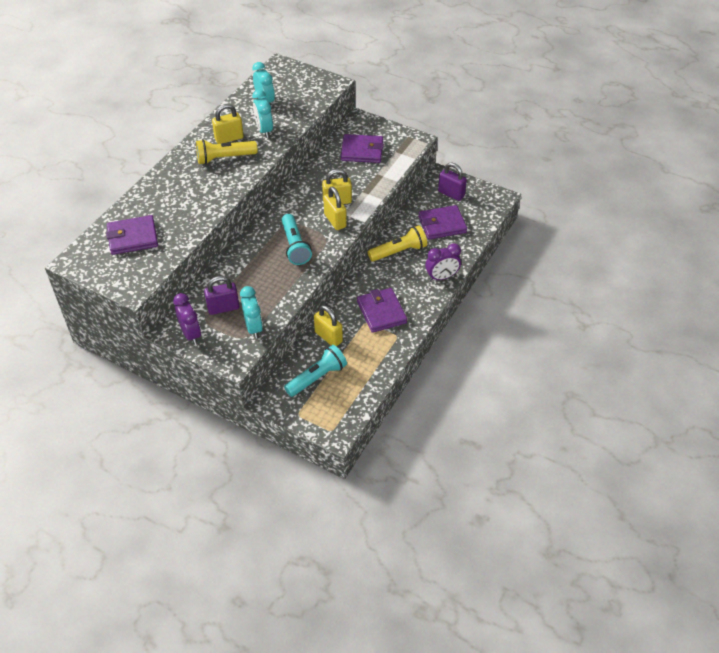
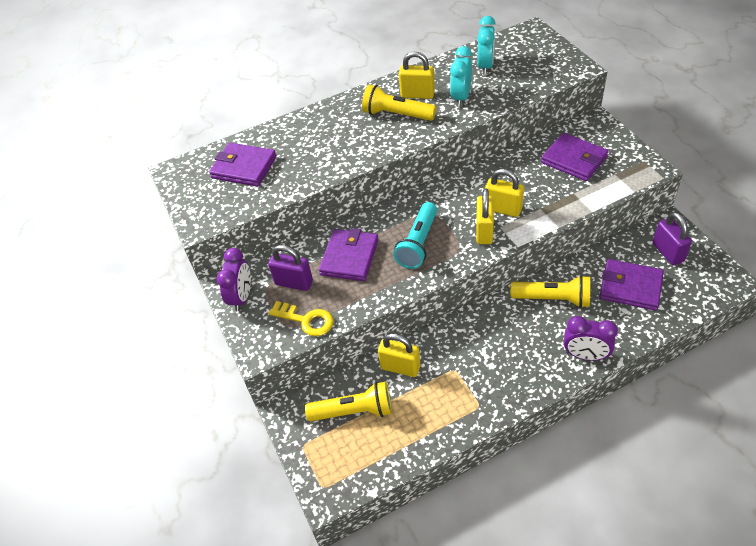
camera: 40 degrees right, 0 degrees up
turquoise clock [240,286,263,339] -> yellow key [269,301,334,336]
turquoise flashlight [284,345,347,397] -> yellow flashlight [305,382,392,421]
yellow padlock [314,305,343,347] -> yellow padlock turned 60 degrees counterclockwise [378,333,420,377]
purple wallet [357,288,407,333] -> purple wallet moved to [319,228,379,281]

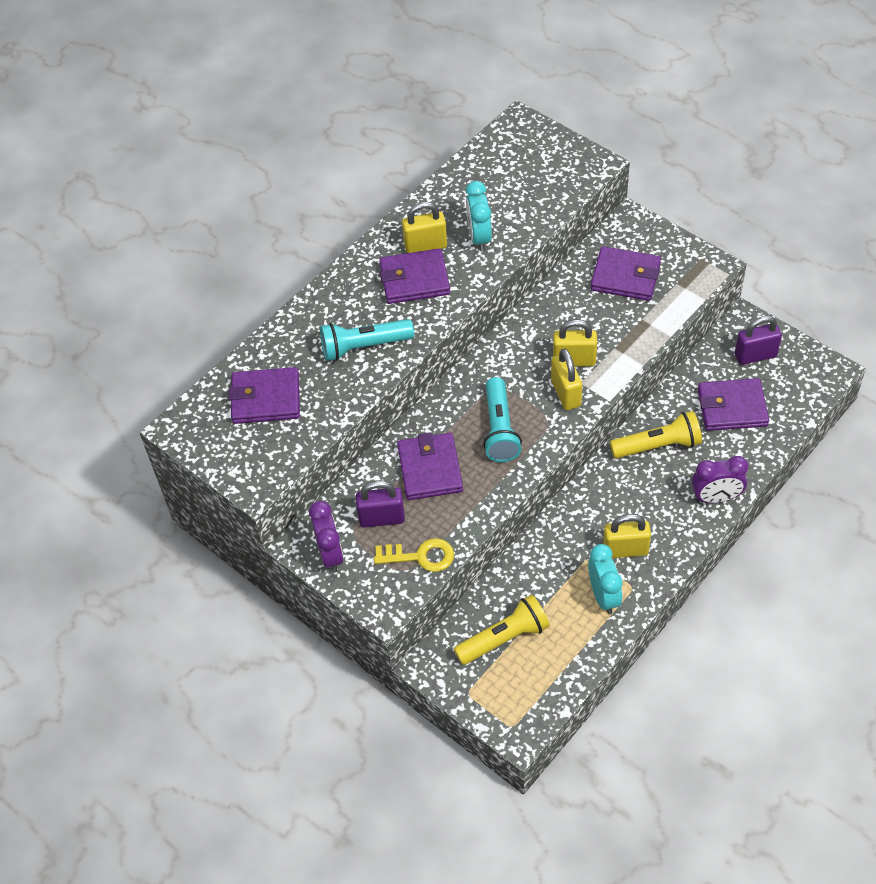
camera: 25 degrees left, 5 degrees up
yellow flashlight [362,85,436,121] -> purple wallet [379,248,450,304]
yellow padlock [378,333,420,377] -> yellow padlock moved to [603,514,651,558]
turquoise clock [477,16,496,75] -> turquoise clock moved to [588,544,622,614]
purple padlock [653,212,692,266] -> purple padlock turned 60 degrees counterclockwise [735,316,782,365]
none -> turquoise flashlight [320,319,414,361]

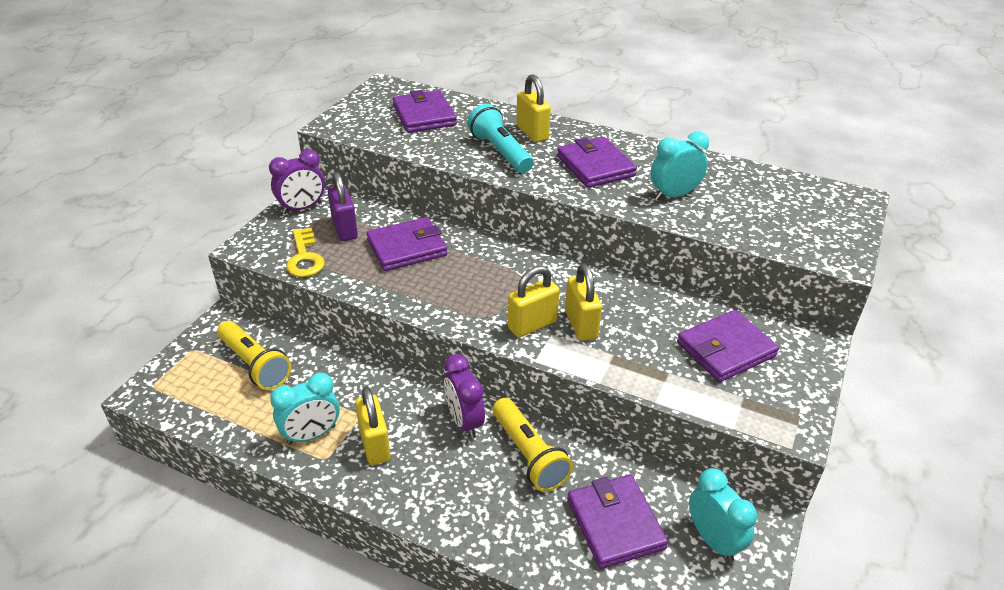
camera: 70 degrees right, 15 degrees down
yellow padlock [402,202,447,253] -> yellow padlock moved to [516,74,551,142]
turquoise flashlight [483,377,522,462] -> none
purple wallet [591,246,661,301] -> purple wallet turned 60 degrees clockwise [677,310,779,382]
purple clock [692,456,748,503] -> purple clock moved to [444,354,485,438]
purple padlock [735,316,782,365] -> turquoise clock [689,468,757,562]

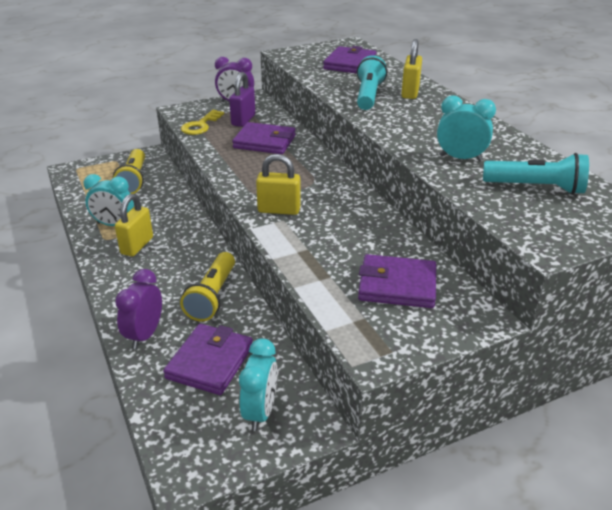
camera: 40 degrees right, 5 degrees down
purple clock [444,354,485,438] -> purple clock moved to [115,269,162,349]
purple wallet [557,137,637,188] -> none
yellow padlock [565,263,602,341] -> none
none -> turquoise flashlight [483,153,589,195]

